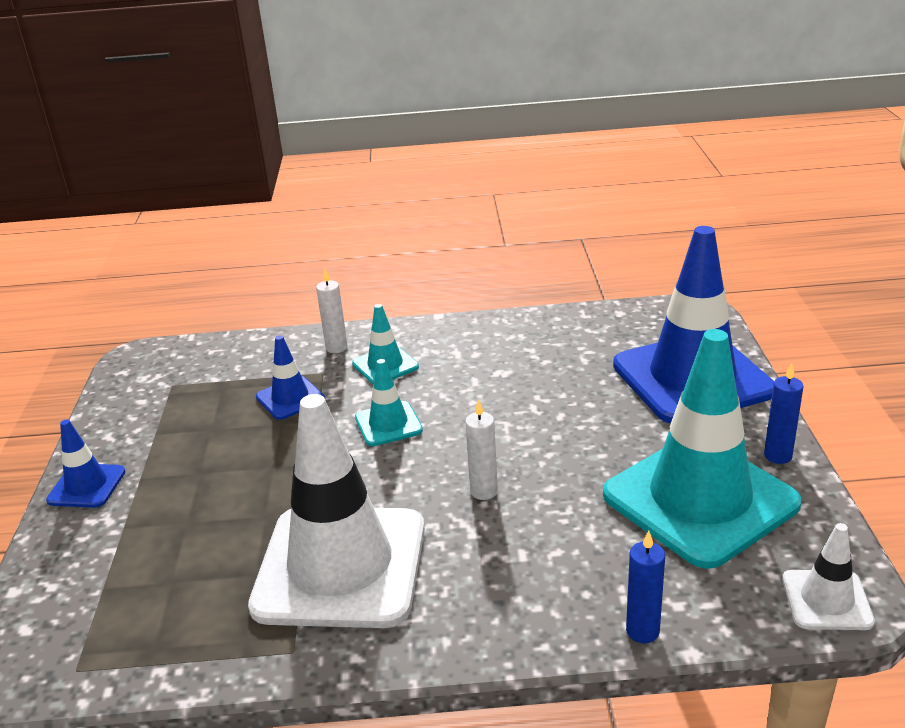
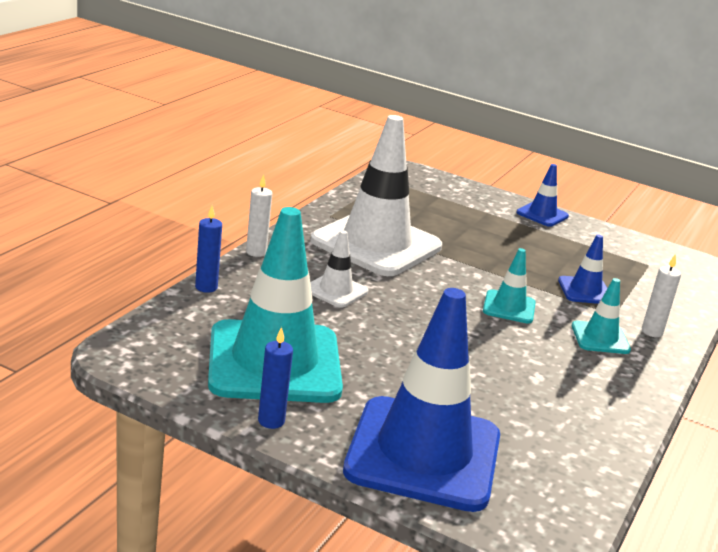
camera: 115 degrees right, 5 degrees down
white candle [465,399,498,500] -> white candle moved to [246,174,272,257]
white traffic cone [782,523,875,630] -> white traffic cone moved to [310,230,368,308]

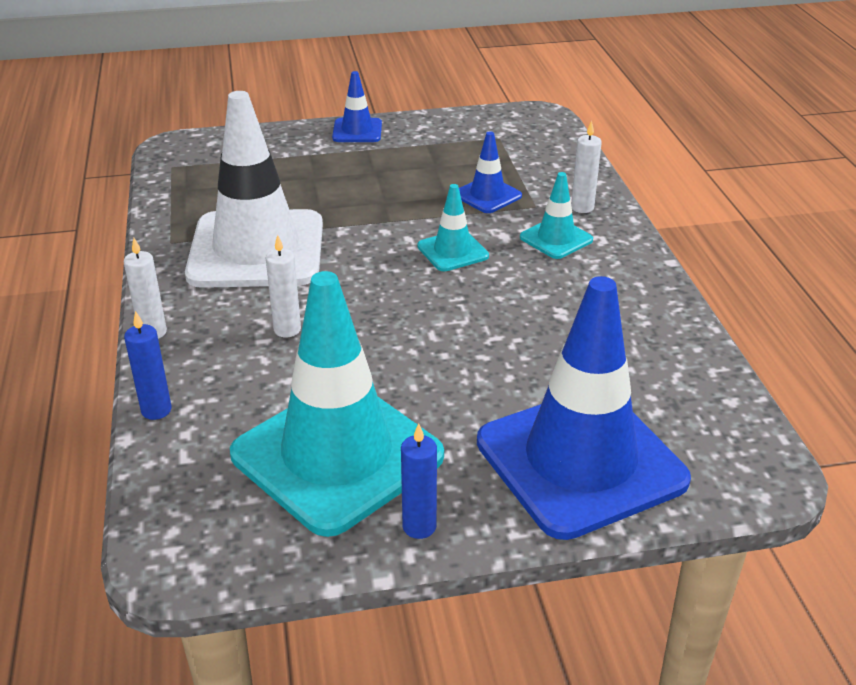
camera: 35 degrees left, 10 degrees up
white traffic cone [310,230,368,308] -> white candle [266,235,301,337]

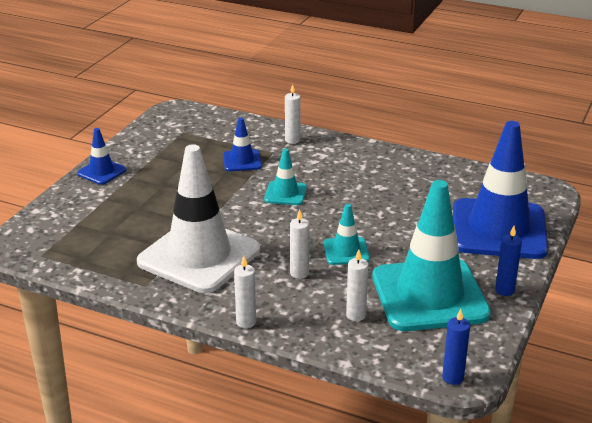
camera: 55 degrees left, 5 degrees down
blue candle [124,311,172,420] -> blue candle moved to [442,309,470,385]
turquoise traffic cone [520,172,593,259] -> turquoise traffic cone moved to [324,204,370,265]
none -> white candle [346,249,369,321]

